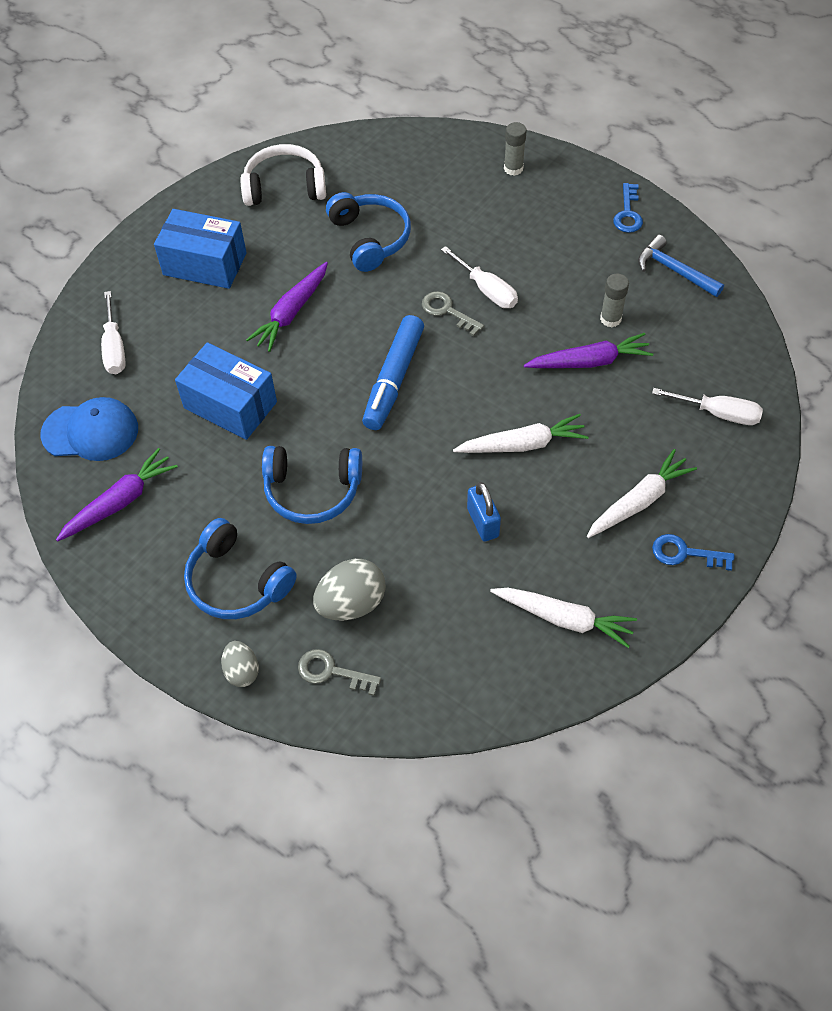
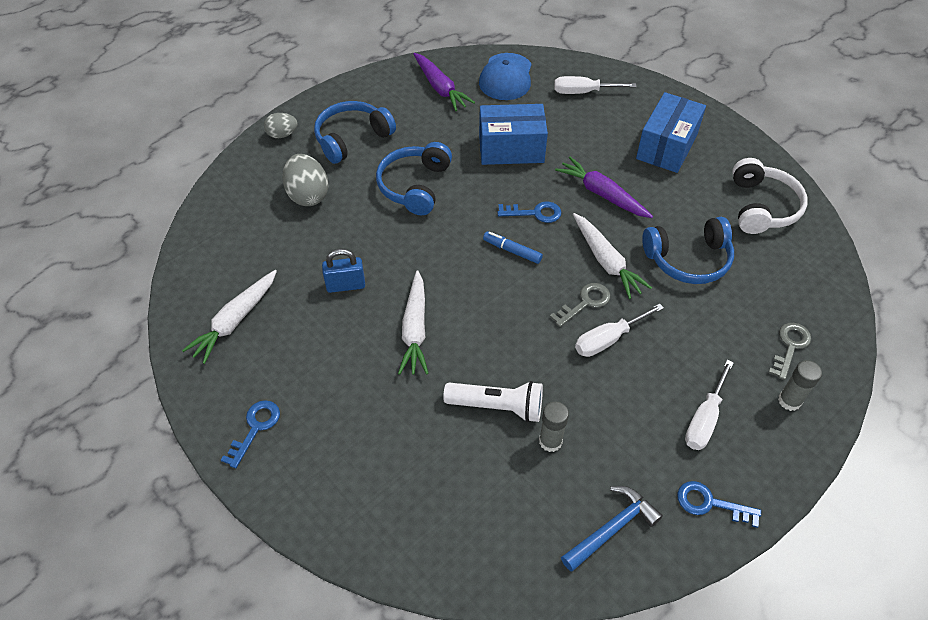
camera: 100 degrees right, 5 degrees down
blue box [175,342,277,440] -> blue box turned 45 degrees clockwise [479,104,548,165]
grey key [298,649,381,696] -> grey key moved to [768,323,811,380]
blue marker [362,315,424,430] -> blue marker [483,231,543,264], size x0.52
purple carrot [524,333,653,368] -> white flashlight [443,381,543,422]
white carrot [587,449,697,538] -> white carrot moved to [573,213,652,299]
white screwdriver [652,388,763,425] -> white screwdriver moved to [685,360,734,450]
none -> blue key [497,202,561,223]

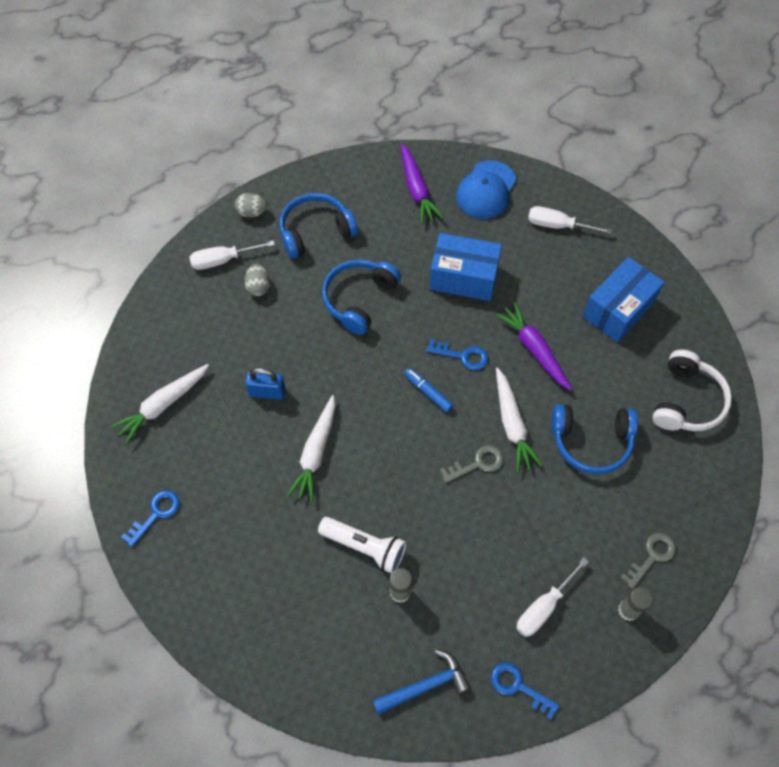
camera: 15 degrees right, 10 degrees up
grey egg [282,154,329,206] -> grey egg [244,264,270,296], size x0.61
white screwdriver [575,303,664,357] -> white screwdriver moved to [189,240,275,270]

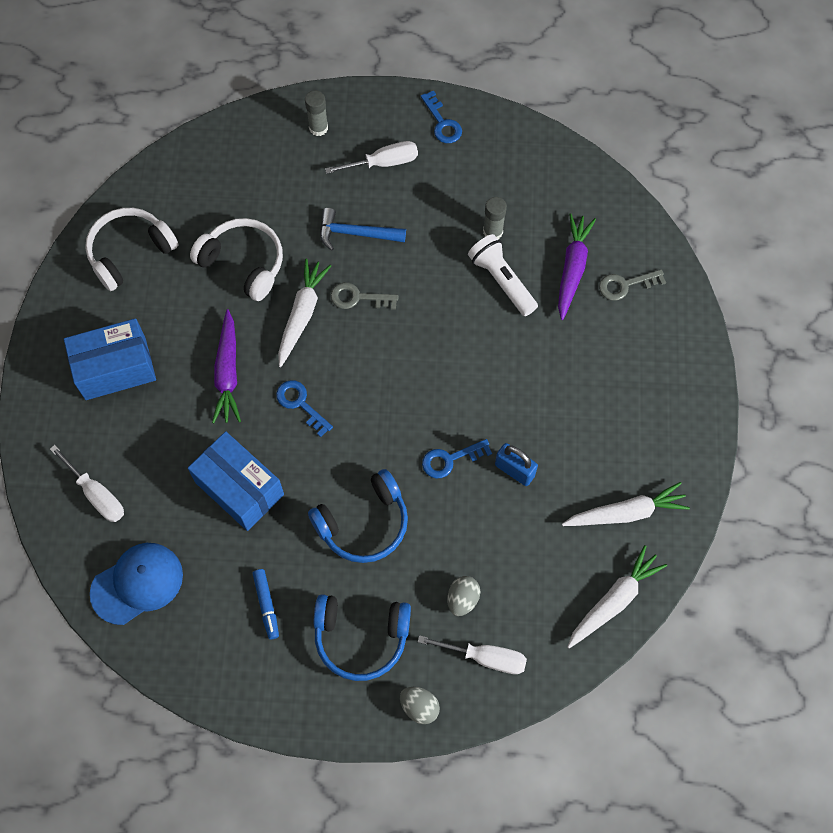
camera: 150 degrees left, 5 degrees up
blue key [121,490,180,547] -> blue key moved to [422,439,492,479]
white carrot [287,395,335,502] -> white carrot moved to [567,545,667,648]
blue hammer [373,649,471,715] -> blue hammer moved to [320,208,406,251]
purple carrot [401,144,444,224] -> purple carrot moved to [558,213,596,320]
blue marker [404,368,453,412] -> blue marker moved to [253,569,279,639]
blue headphones [552,404,638,474] -> white headphones [190,218,283,301]
grey key [620,533,676,589] -> grey key moved to [599,269,666,301]

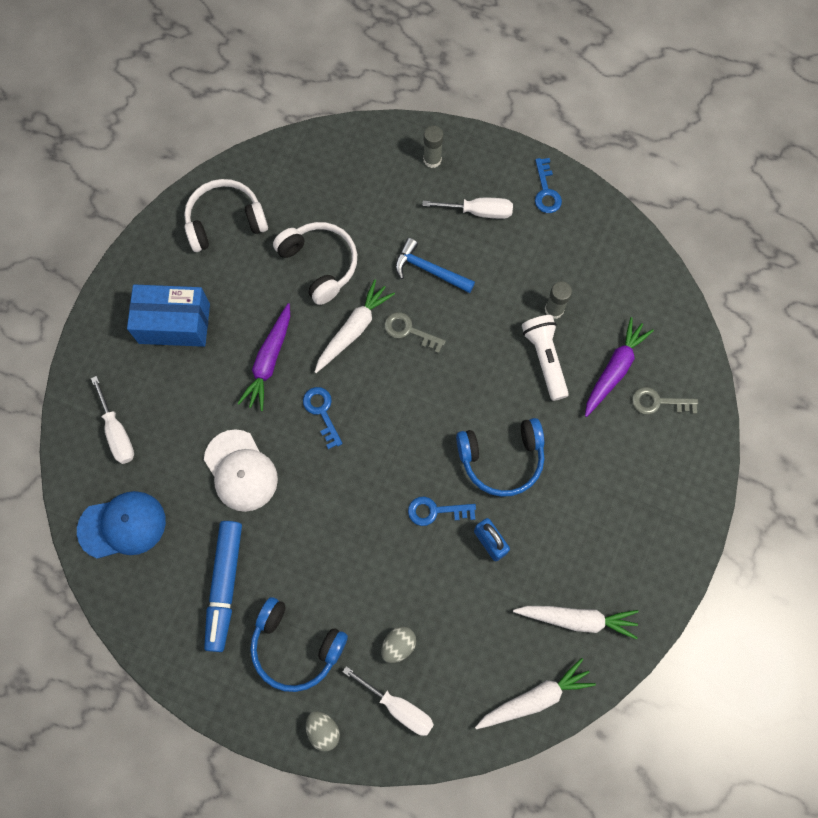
camera: 20 degrees right, 5 degrees up
blue box [188,431,284,531] -> white cap [204,429,278,512]
blue marker [253,569,279,639] -> blue marker [204,521,242,652], size x1.93
blue headphones [308,469,408,563] -> blue headphones moved to [456,418,544,497]

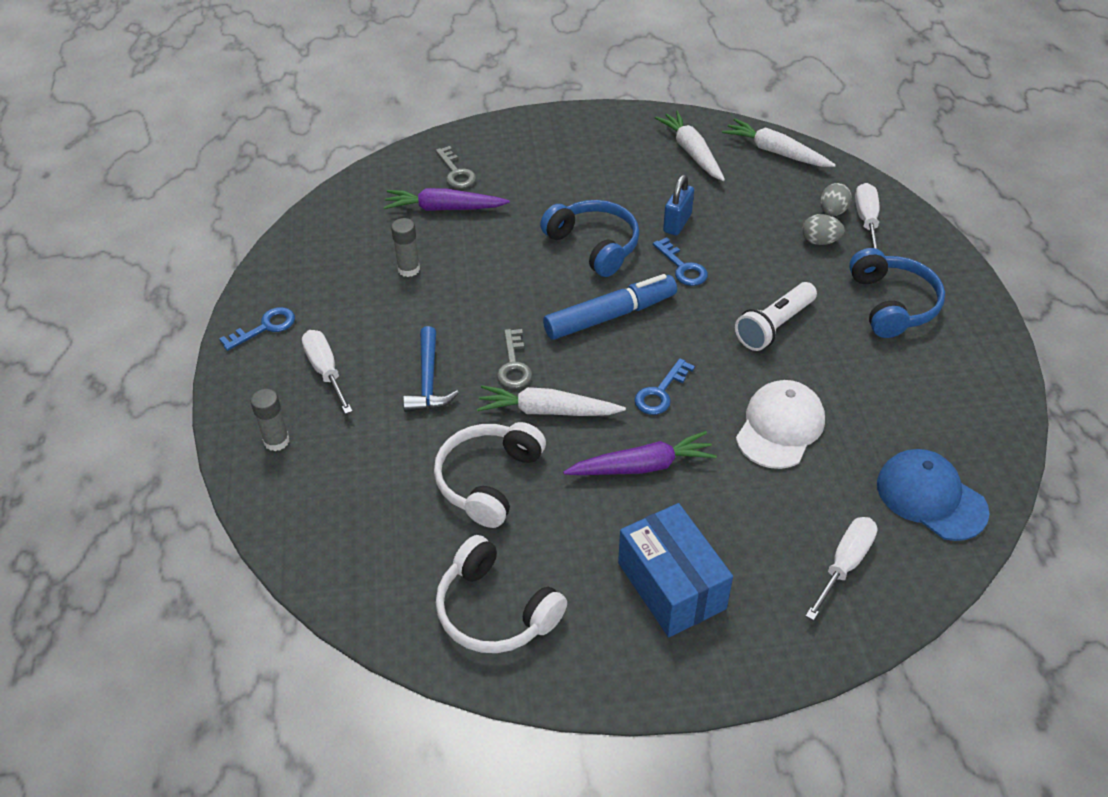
camera: 120 degrees left, 25 degrees down
blue marker [204,521,242,652] -> blue marker moved to [543,274,677,340]
grey egg [306,711,340,752] -> grey egg moved to [820,183,852,216]
white flashlight [522,315,569,401] -> white flashlight moved to [735,282,817,351]

